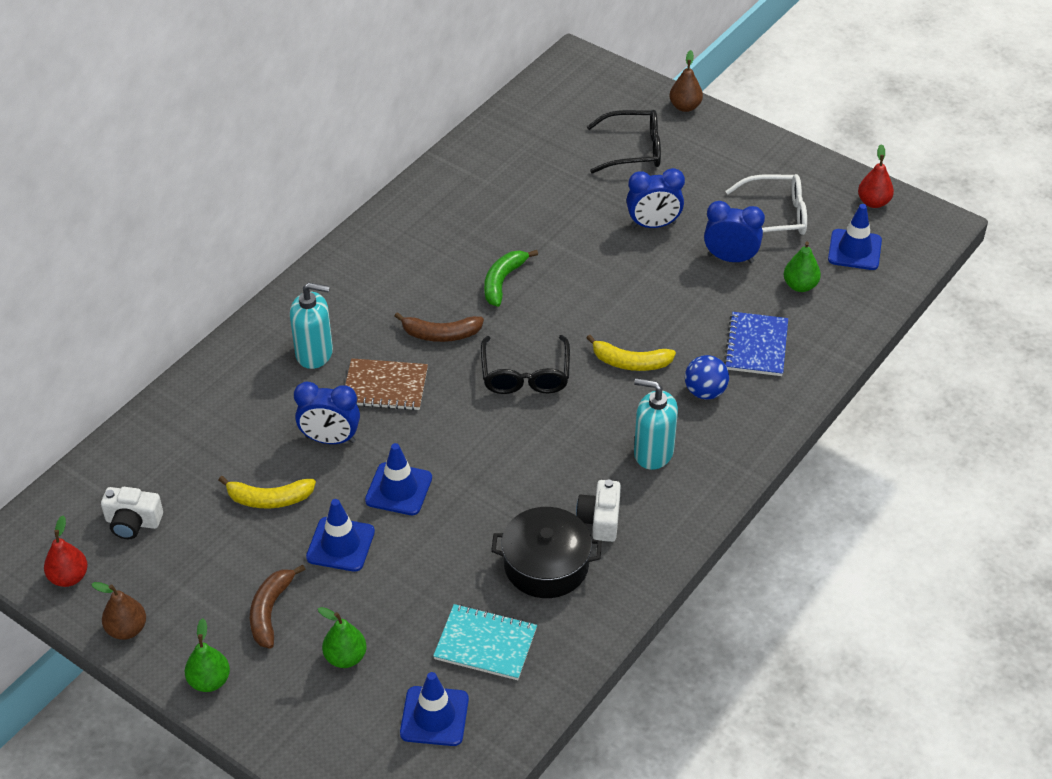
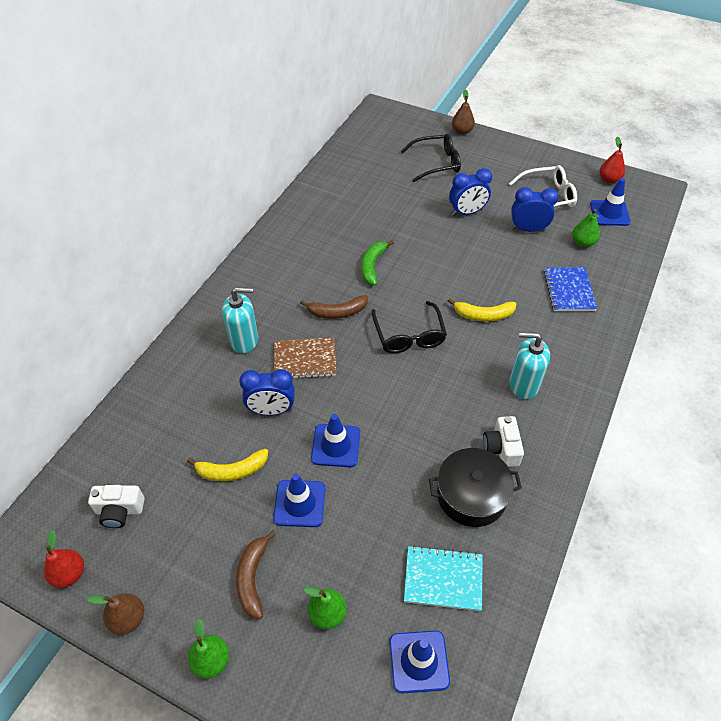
camera: 10 degrees left, 5 degrees up
blue ball [685,355,729,399] -> none

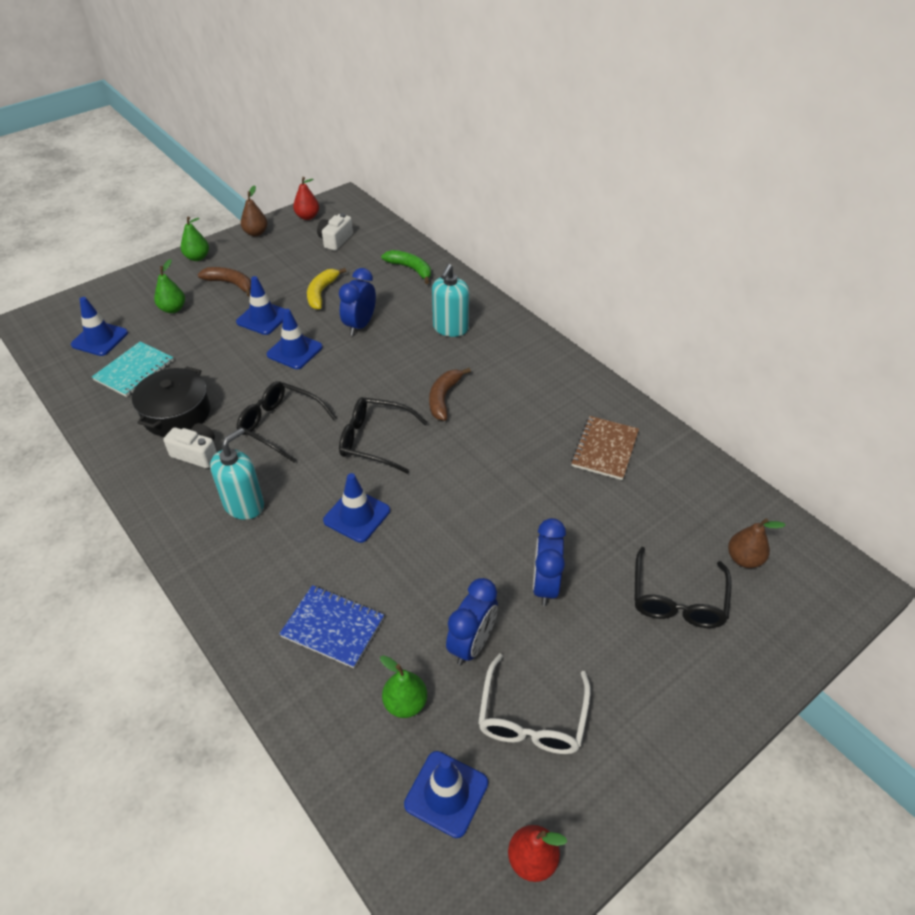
camera: 115 degrees right, 5 degrees down
brown notebook [274,338,337,379] -> brown notebook moved to [571,416,639,480]
green banana [361,240,394,286] -> green banana moved to [381,250,431,284]
yellow banana [448,298,516,322] -> blue traffic cone [323,473,390,543]
brown pear [452,89,475,135] -> brown pear moved to [728,518,786,568]
none -> black glasses [237,381,336,463]

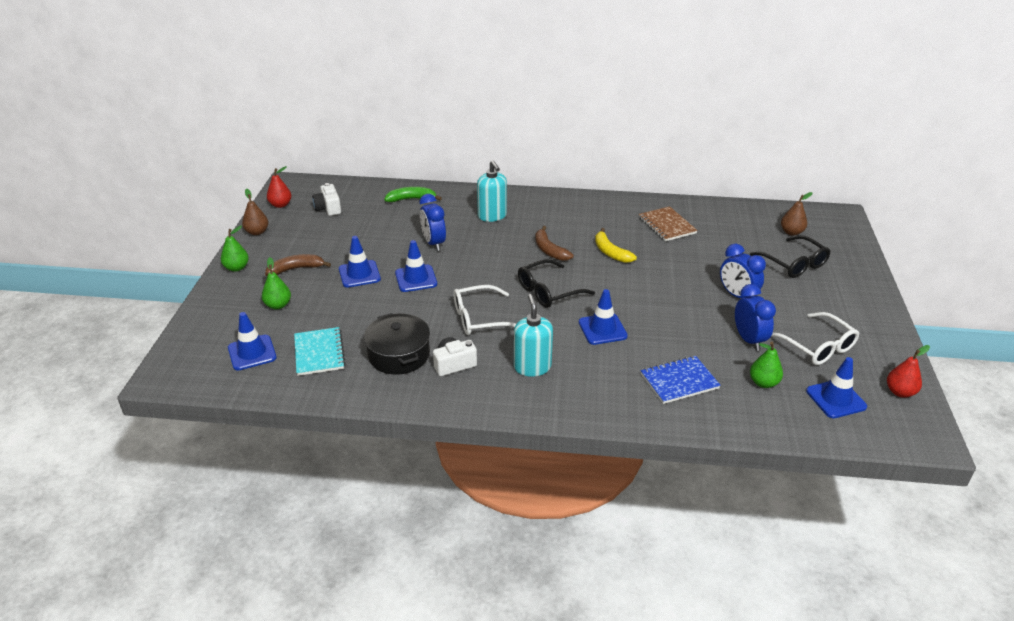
camera: 45 degrees left, 10 degrees down
black glasses [237,381,336,463] -> white glasses [454,285,516,335]
yellow banana [307,268,346,309] -> yellow banana moved to [595,228,637,263]

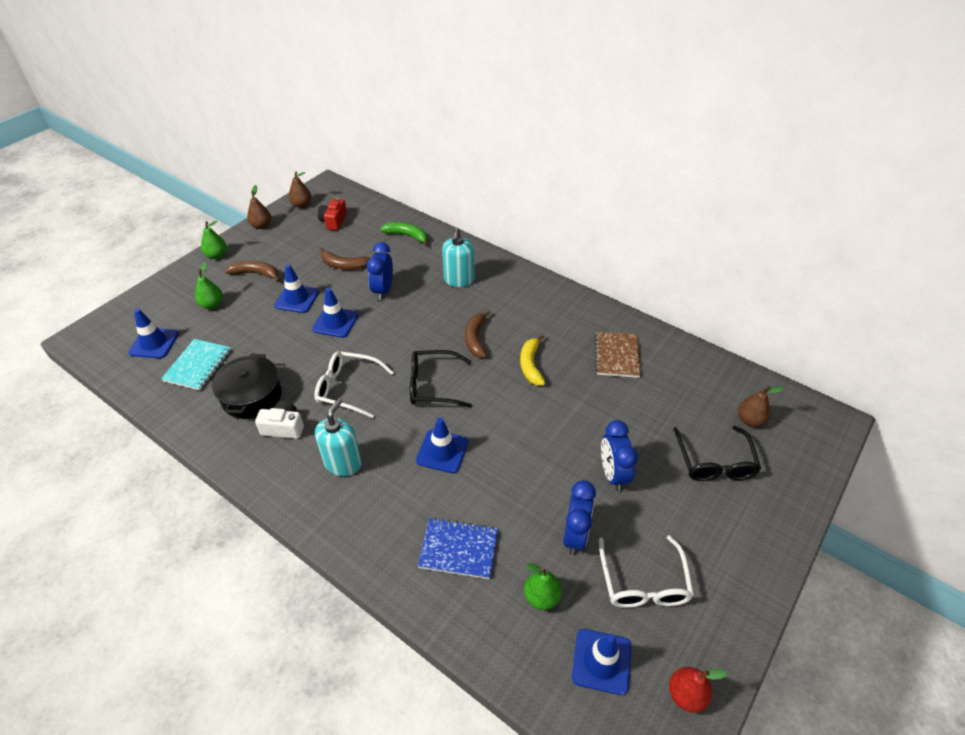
camera: 30 degrees right, 10 degrees up
red pear [267,166,291,208] -> brown pear [289,172,312,208]
white camera [312,183,341,216] -> red camera [318,198,347,230]
none -> brown banana [319,248,370,270]

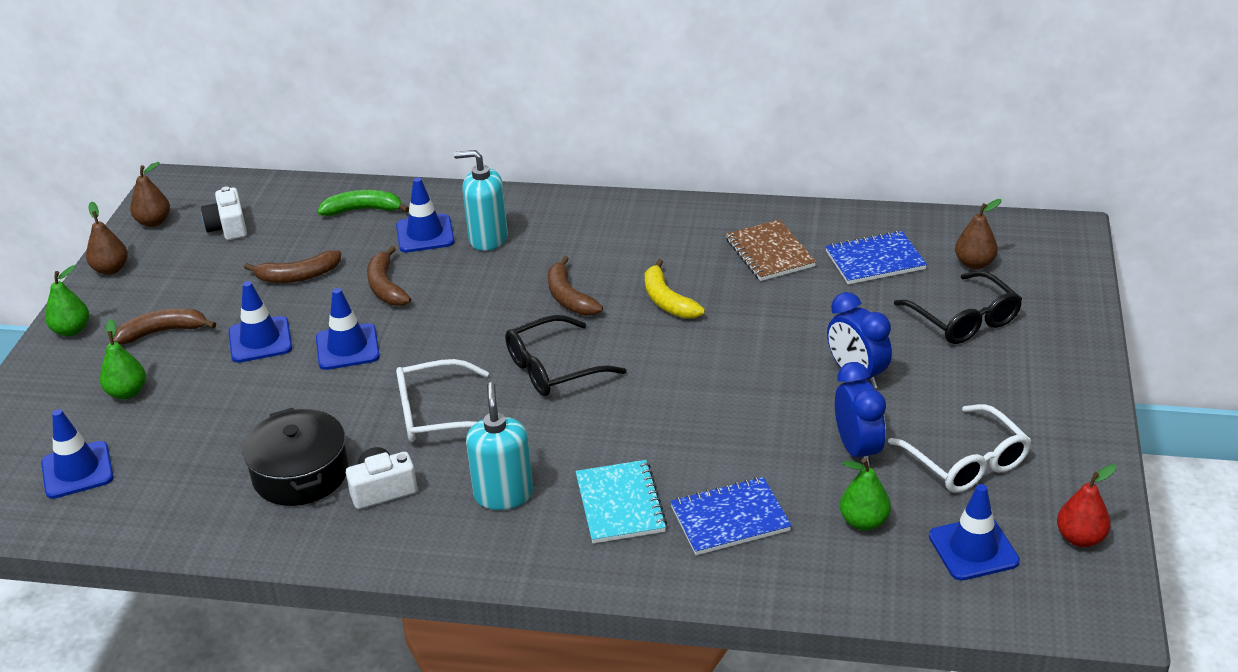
camera: 25 degrees left, 10 degrees down
turquoise notebook [161,339,231,390] -> turquoise notebook moved to [575,460,667,543]
red camera [318,198,347,230] -> white camera [201,186,247,240]
blue clock [367,242,393,300] -> brown banana [367,246,411,306]
blue traffic cone [416,417,468,473] -> blue traffic cone moved to [396,178,455,253]
turquoise soap dispenser [442,228,474,287] -> turquoise soap dispenser turned 120 degrees clockwise [454,150,508,251]
none -> blue notebook [825,231,927,284]

